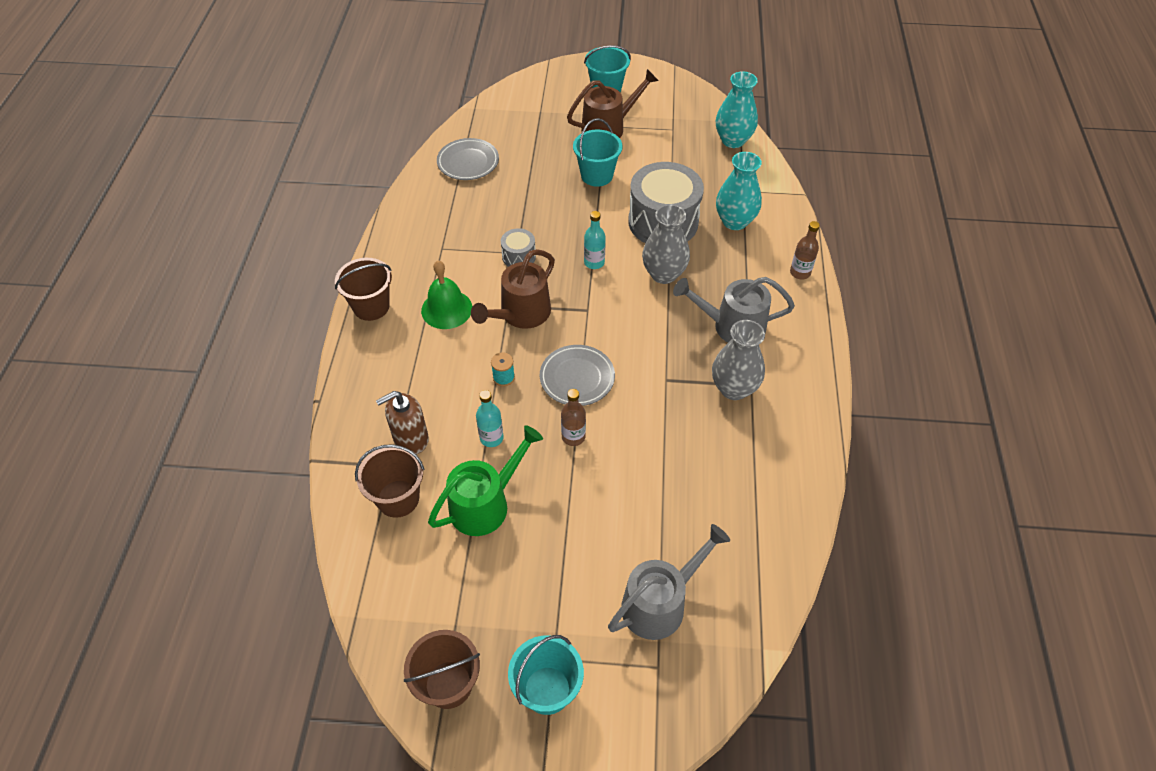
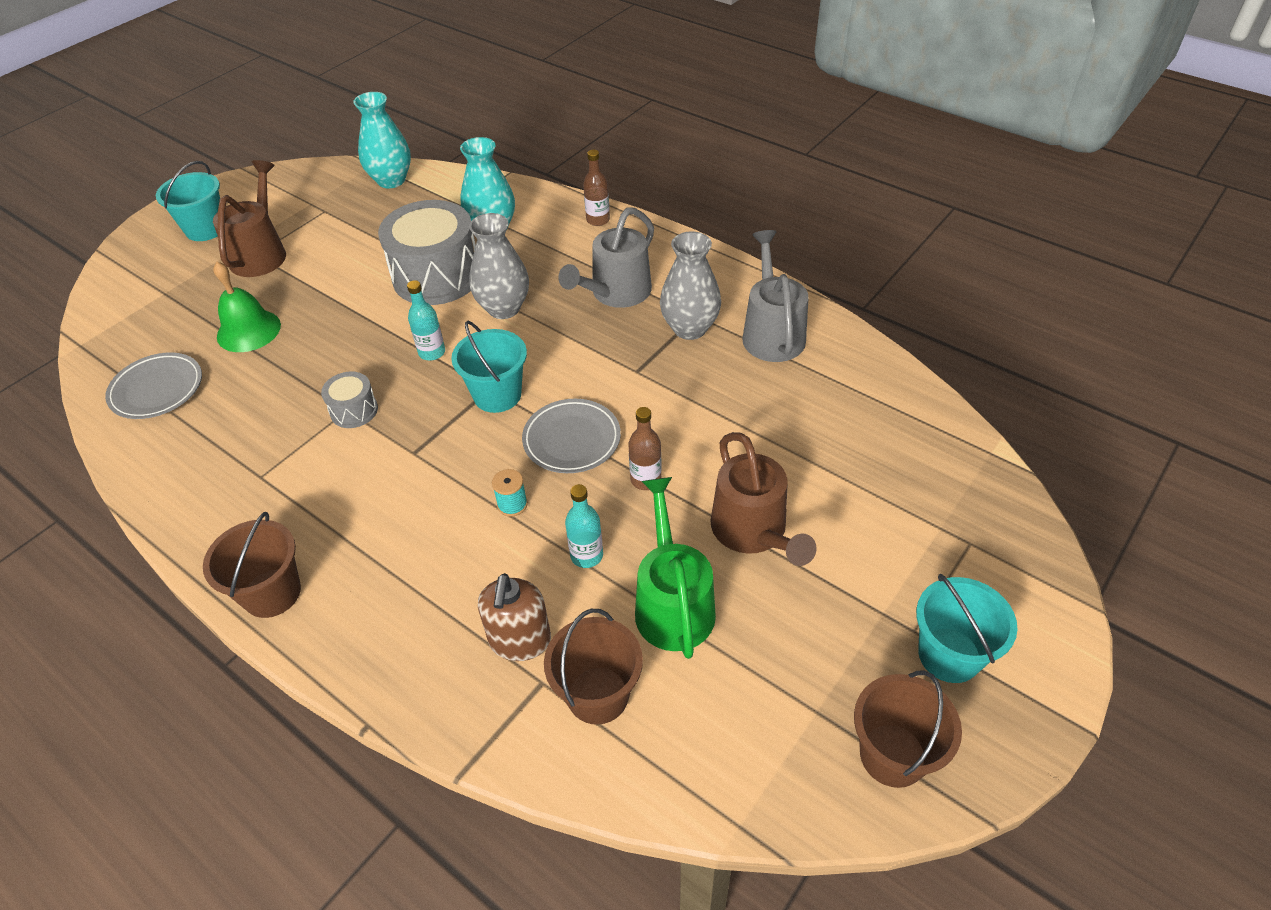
camera: 55 degrees left, 5 degrees down
green bell [421,261,472,329] -> green bell moved to [213,262,281,352]
brown watering can [471,249,555,329] -> brown watering can moved to [710,432,817,566]
turquoise bucket [573,118,623,187] -> turquoise bucket moved to [451,321,527,413]
grey watering can [608,524,730,640] -> grey watering can moved to [742,230,809,362]

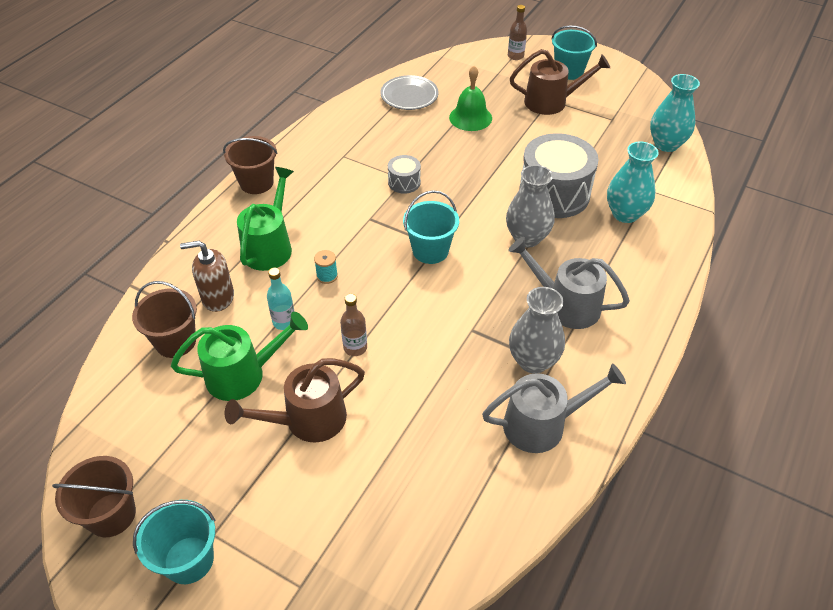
camera: 80 degrees right, 0 degrees up
turquoise bottle [407,280,445,361] -> none
grey plate [522,399,621,473] -> none
brown bottle [583,150,610,226] -> brown bottle moved to [508,5,527,60]
none -> green watering can [237,167,294,271]

